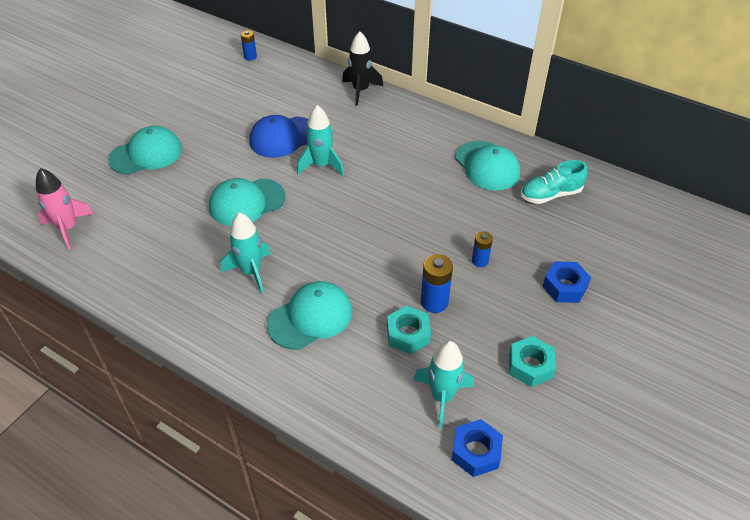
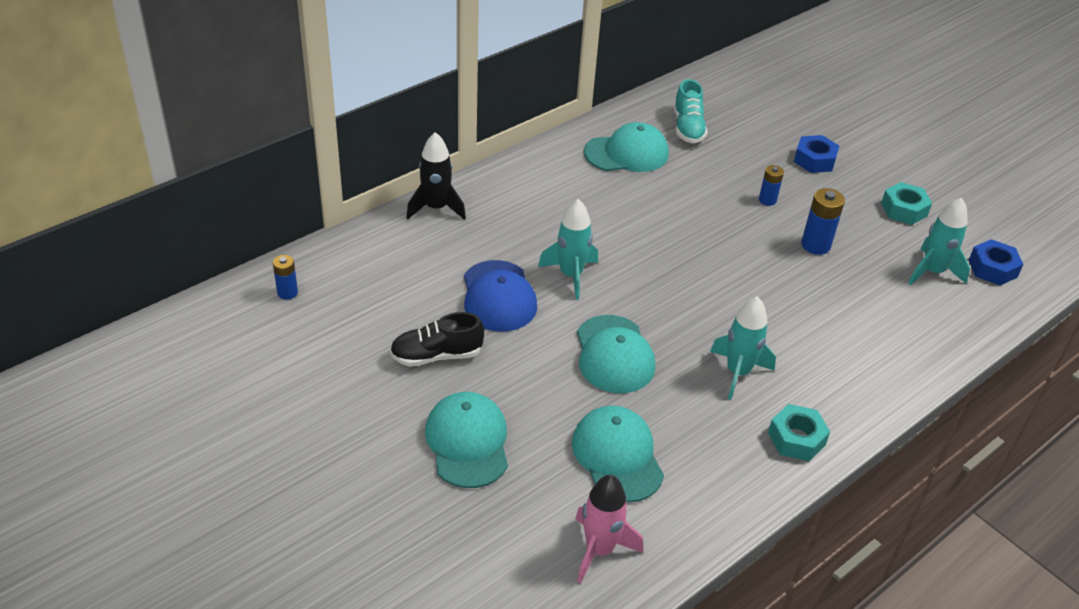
camera: 75 degrees left, 5 degrees down
turquoise cap [267,281,352,350] -> turquoise cap moved to [572,406,664,503]
turquoise nut [387,305,431,354] -> turquoise nut moved to [768,404,830,461]
none -> black shoe [390,312,484,367]

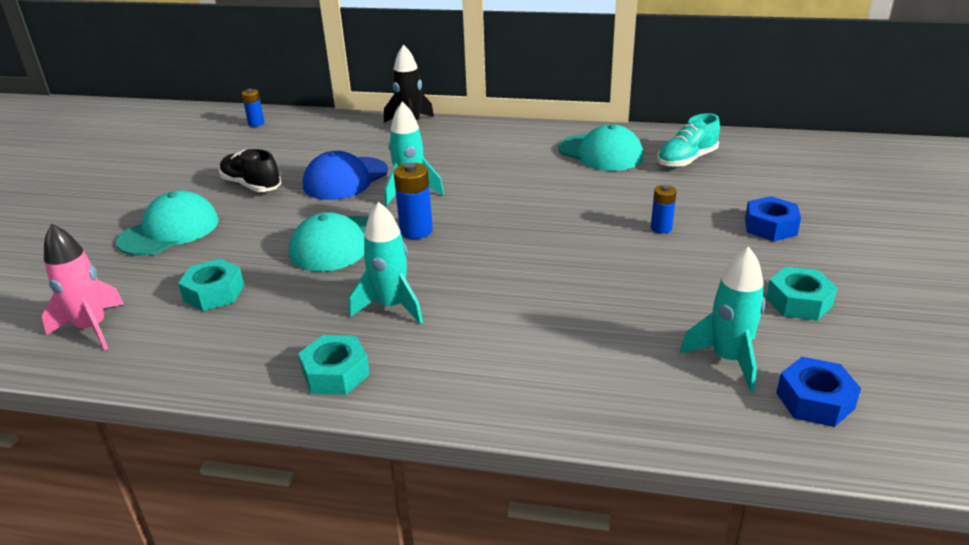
camera: 55 degrees right, 10 degrees down
turquoise cap [572,406,664,503] -> turquoise nut [178,259,244,311]
blue battery [801,188,845,255] -> blue battery moved to [394,163,433,239]

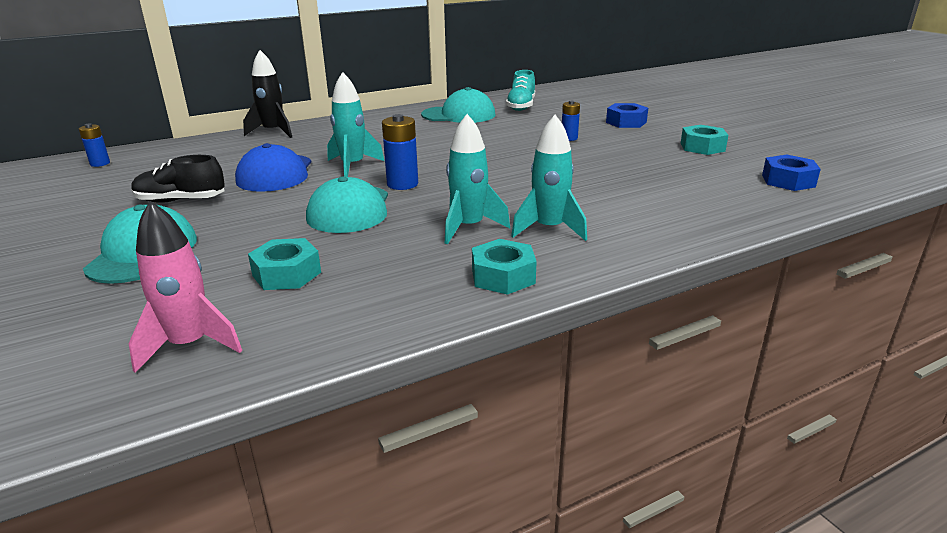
camera: 40 degrees left, 5 degrees down
turquoise rocket [679,246,765,391] -> turquoise rocket moved to [511,115,587,241]

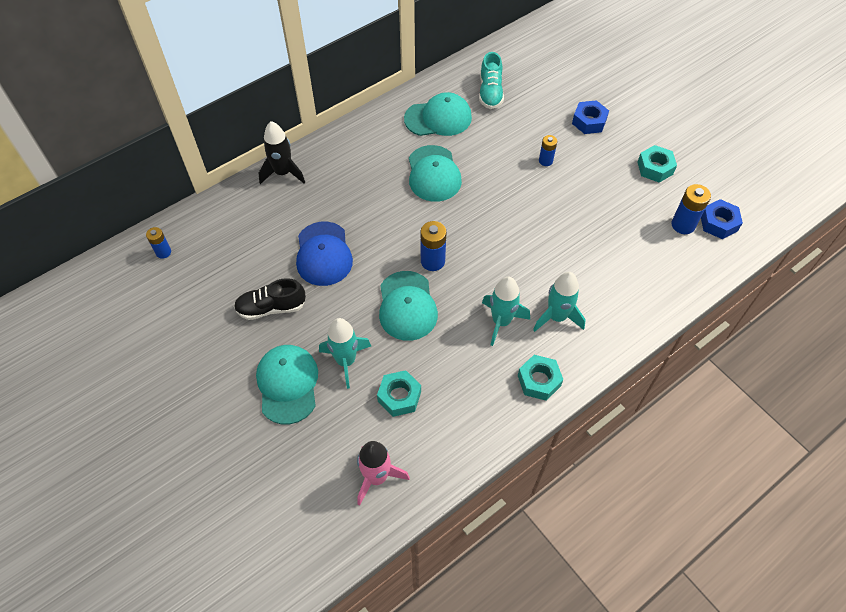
camera: 10 degrees left, 30 degrees up
turquoise rocket [327,72,384,177] -> turquoise rocket moved to [319,318,371,389]
none -> turquoise cap [409,145,462,202]
none -> blue battery [672,184,711,234]

